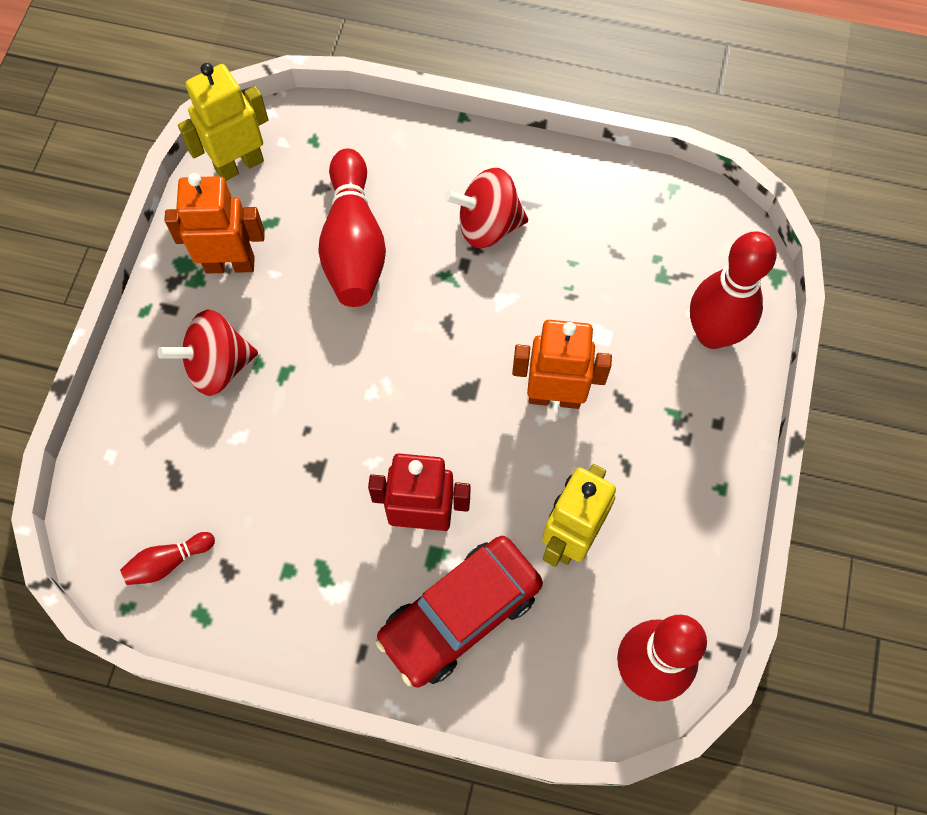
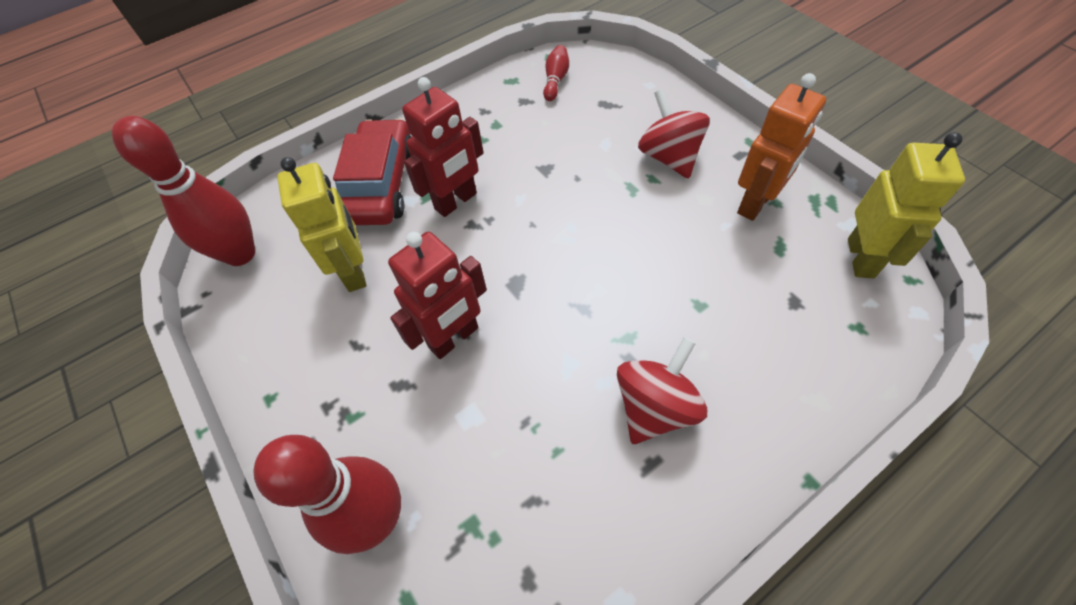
camera: 135 degrees right, 10 degrees down
red spinning top [157,310,258,396] -> red spinning top turned 45 degrees counterclockwise [638,89,710,179]
red bowling pin [318,148,386,307] -> none
orange robot [512,320,612,409] -> red robot [388,231,487,359]

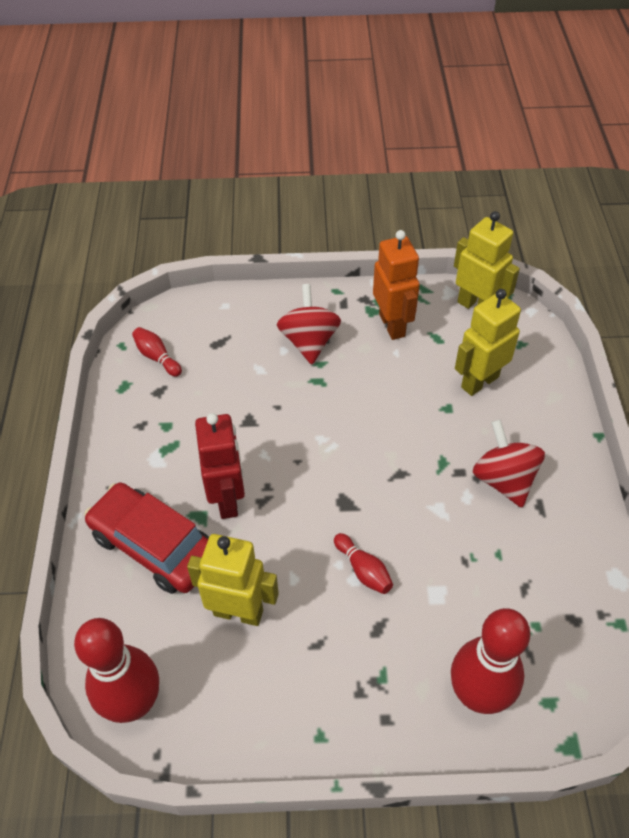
camera: 60 degrees left, 5 degrees down
red robot [388,231,487,359] -> red bowling pin [334,533,393,594]
red spinning top [638,89,710,179] -> red spinning top turned 75 degrees clockwise [277,284,341,364]
none -> yellow robot [455,289,521,396]

